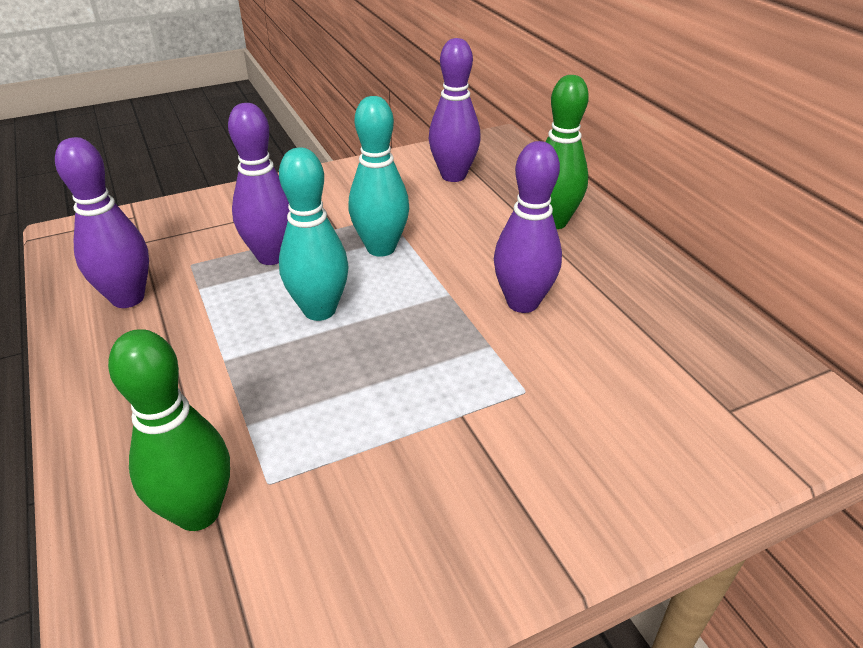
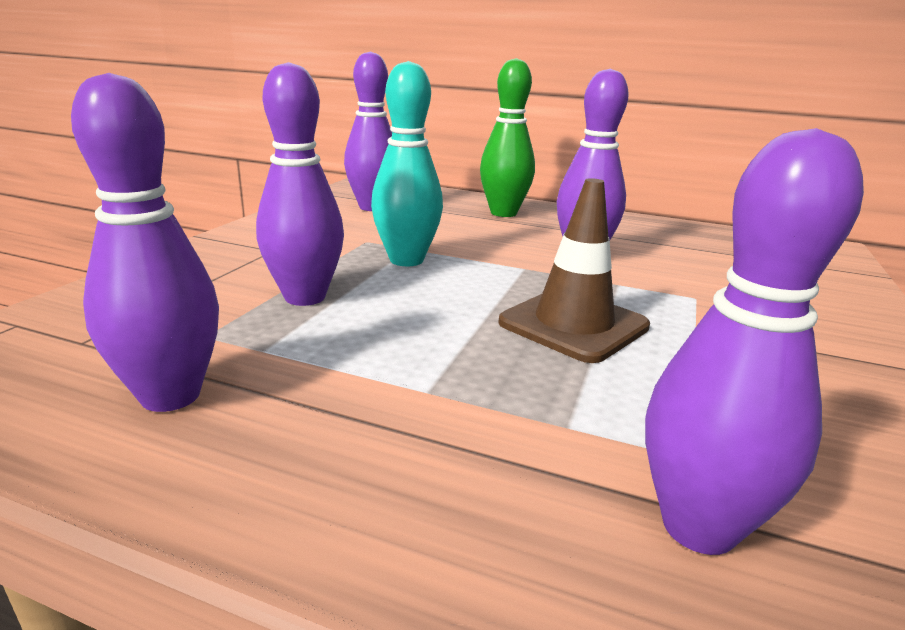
camera: 45 degrees left, 15 degrees down
green bowling pin [108,329,230,531] -> purple bowling pin [645,128,864,555]
turquoise bowling pin [279,147,349,321] -> none
none -> brown traffic cone [498,178,650,363]

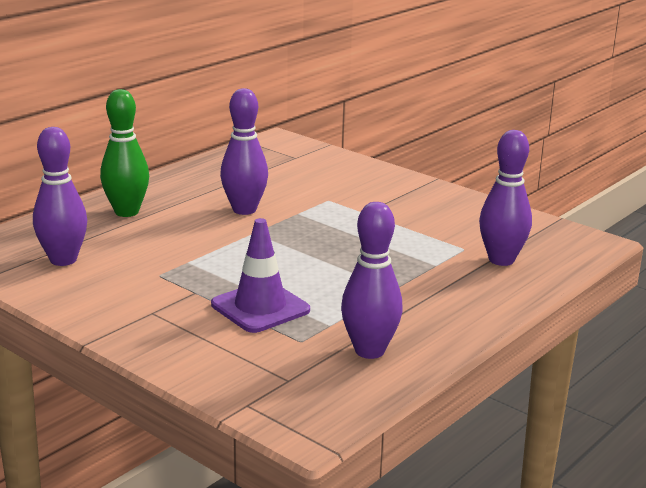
camera: 70 degrees left, 0 degrees up
purple bowling pin [256,62,344,306] -> purple traffic cone [211,218,310,333]
turquoise bowling pin [371,61,443,266] -> none
brown traffic cone [498,178,650,363] -> none

